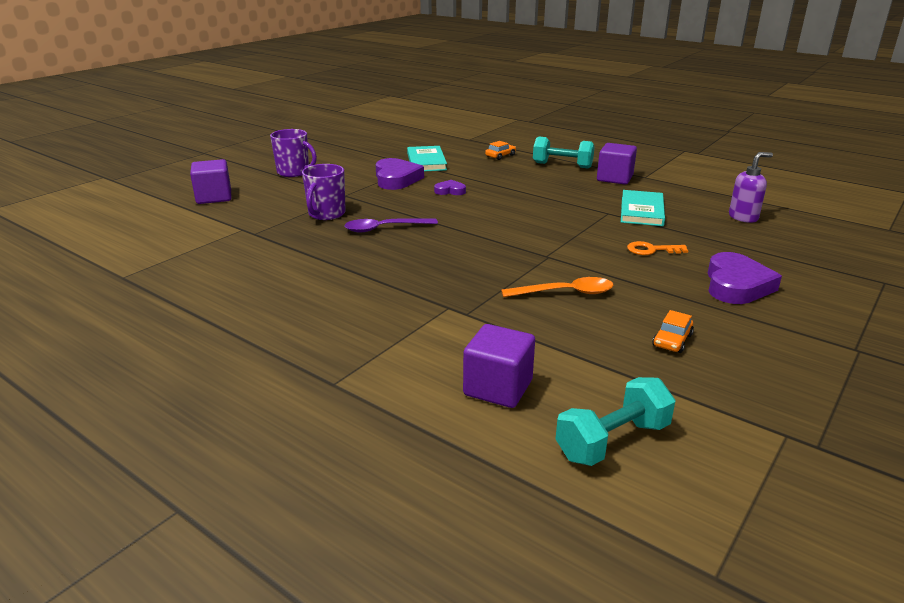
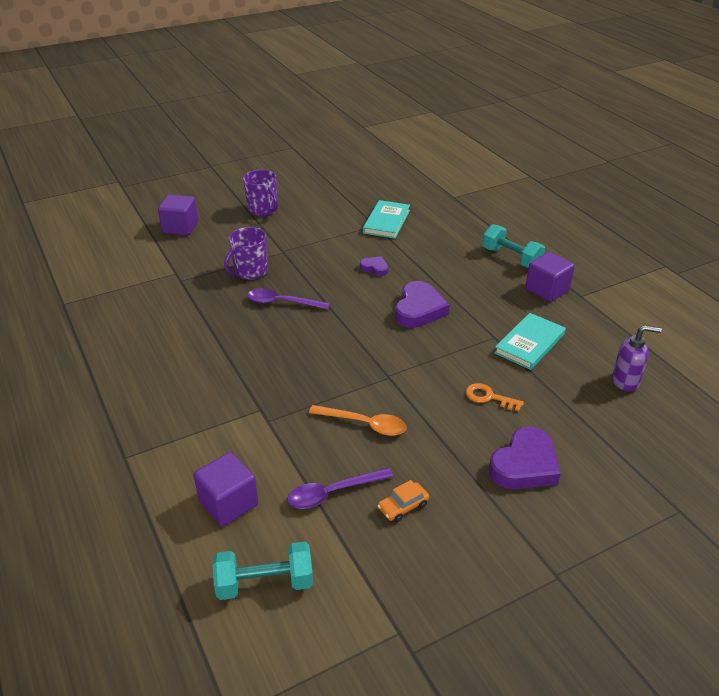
camera: 25 degrees right, 10 degrees up
purple heart [375,158,424,190] -> purple heart moved to [395,281,450,328]
orange car [485,141,516,160] -> none
none -> purple spoon [287,468,393,509]

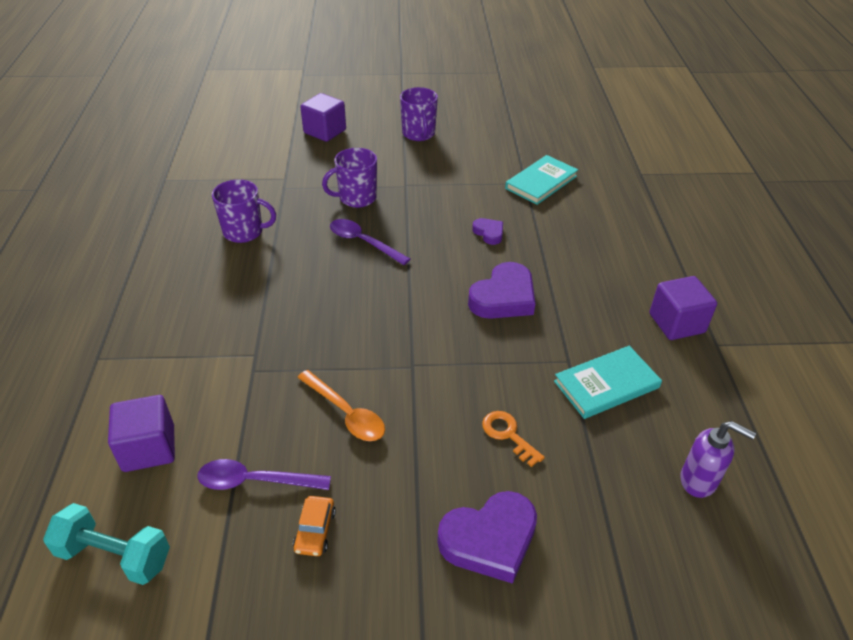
camera: 25 degrees right, 5 degrees up
orange car [378,480,429,522] -> orange car turned 75 degrees counterclockwise [293,496,336,556]
turquoise dumbbell [482,224,545,268] -> none
none -> purple mug [212,179,276,243]

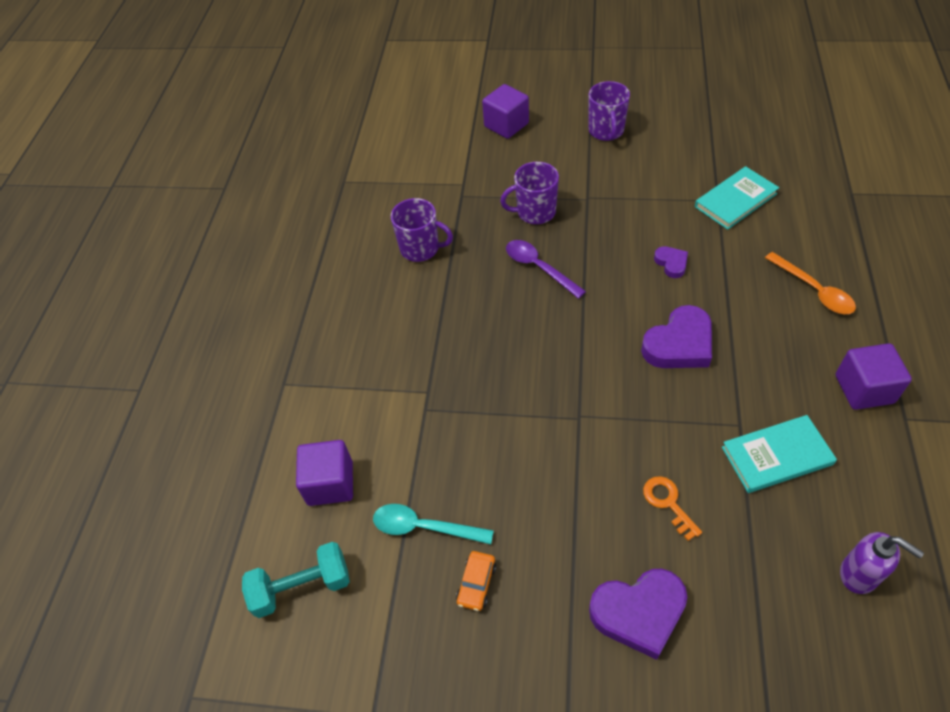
camera: 15 degrees right, 10 degrees up
turquoise dumbbell [43,503,170,585] -> turquoise dumbbell turned 45 degrees counterclockwise [242,542,350,618]
purple spoon [197,459,331,490] -> turquoise spoon [373,504,494,544]
orange spoon [297,370,385,441] -> orange spoon moved to [765,252,856,314]

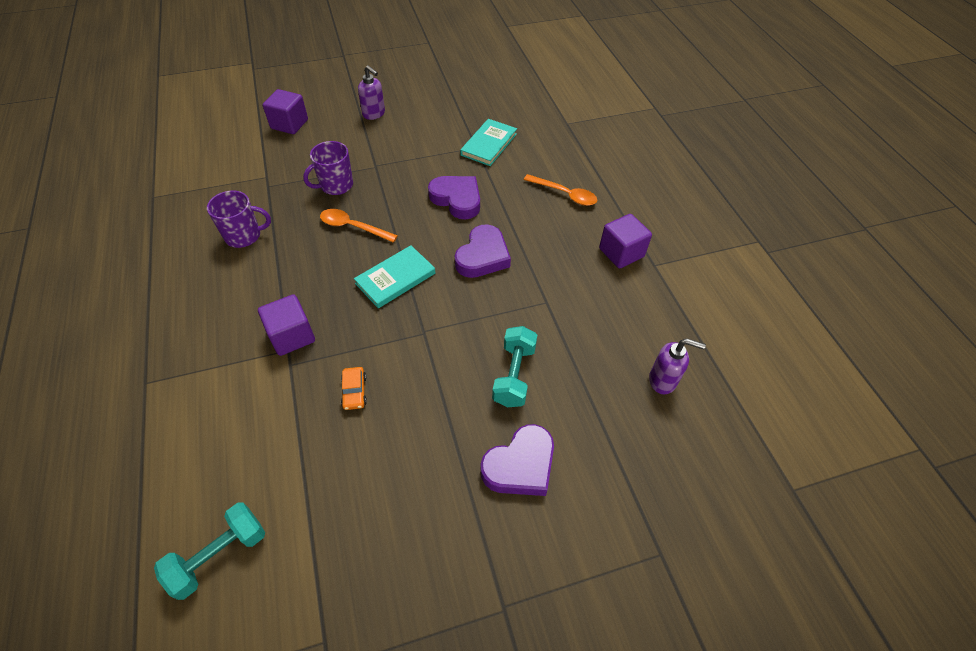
camera: 30 degrees left, 0 degrees up
purple cube [296,440,353,506] -> purple cube moved to [258,294,315,356]
turquoise spoon [373,504,494,544] -> none
orange car [456,551,496,611] -> orange car moved to [341,367,367,410]
purple spoon [506,240,586,299] -> orange spoon [320,209,398,243]
purple mug [589,81,630,141] -> purple soap dispenser [358,65,385,120]
orange key [643,476,702,541] -> turquoise dumbbell [492,326,537,407]
purple heart [654,246,688,278] -> purple heart [428,176,480,219], size x1.92
turquoise book [722,415,837,493] -> turquoise book moved to [354,245,435,308]

